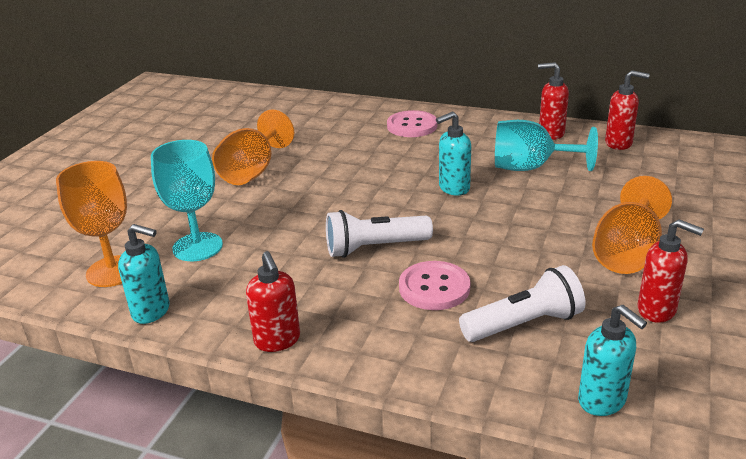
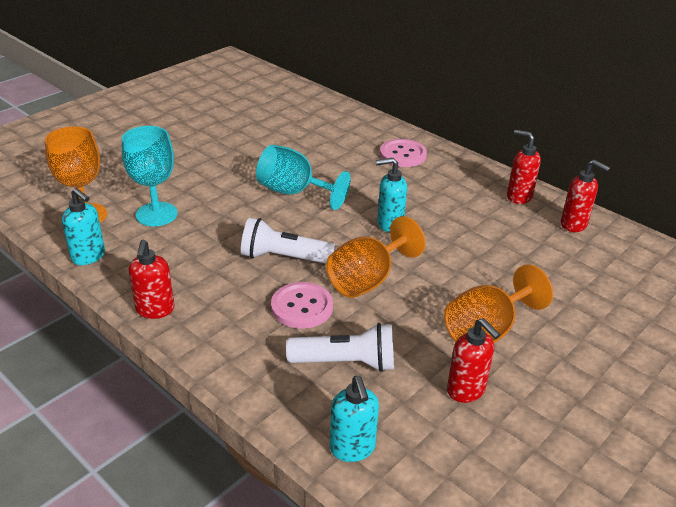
camera: 20 degrees right, 5 degrees up
orange goblet [212,109,294,185] -> orange goblet moved to [326,216,426,298]
turquoise goblet [495,120,598,171] -> turquoise goblet moved to [256,145,351,210]

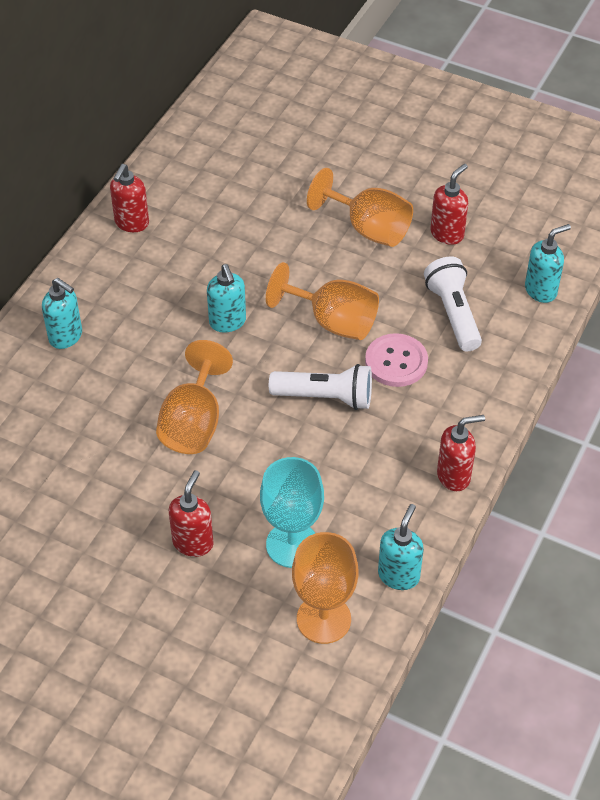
camera: 105 degrees left, 15 degrees up
white flashlight [241,218,335,264] -> white flashlight turned 75 degrees counterclockwise [269,364,372,410]
turquoise goblet [256,145,351,210] -> orange goblet [156,340,233,454]
pink button [380,139,427,167] -> turquoise soap dispenser [42,278,82,349]
red soap dispenser [561,160,610,232] -> red soap dispenser moved to [169,470,213,557]

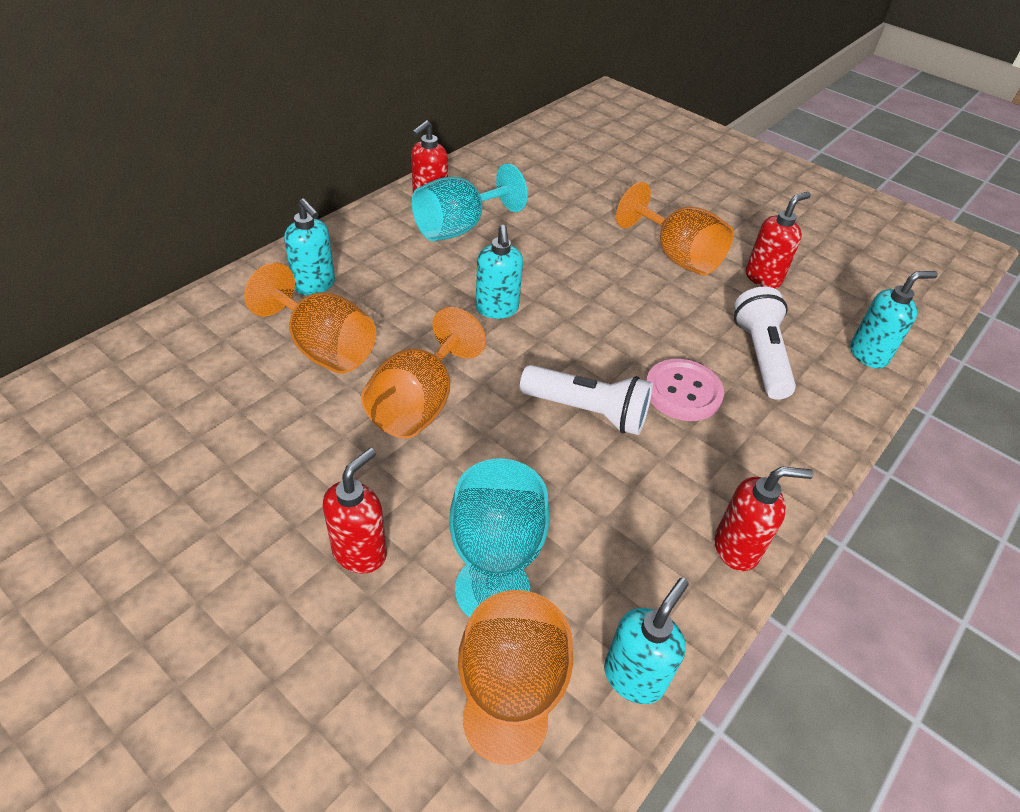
camera: 10 degrees right, 5 degrees down
orange goblet [266,262,379,340] -> orange goblet moved to [244,262,376,374]
none -> turquoise goblet [412,163,528,241]

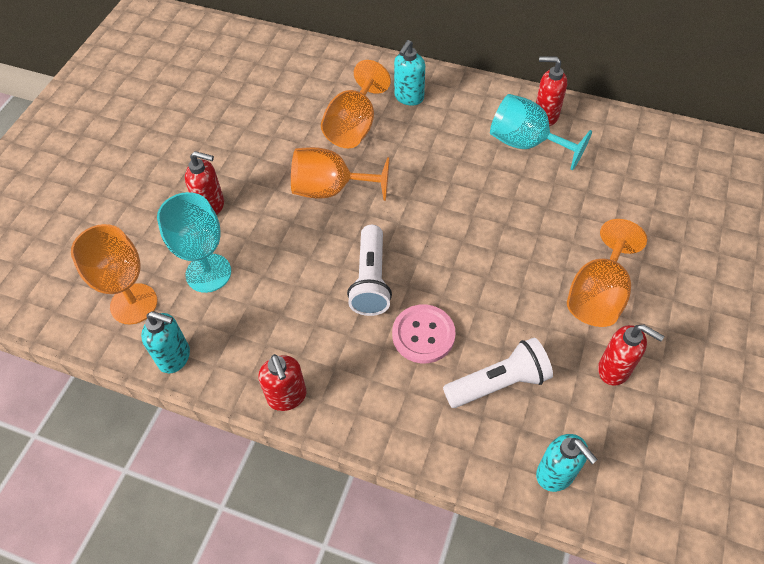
camera: 75 degrees right, 10 degrees up
turquoise soap dispenser [475,225,523,319] -> none

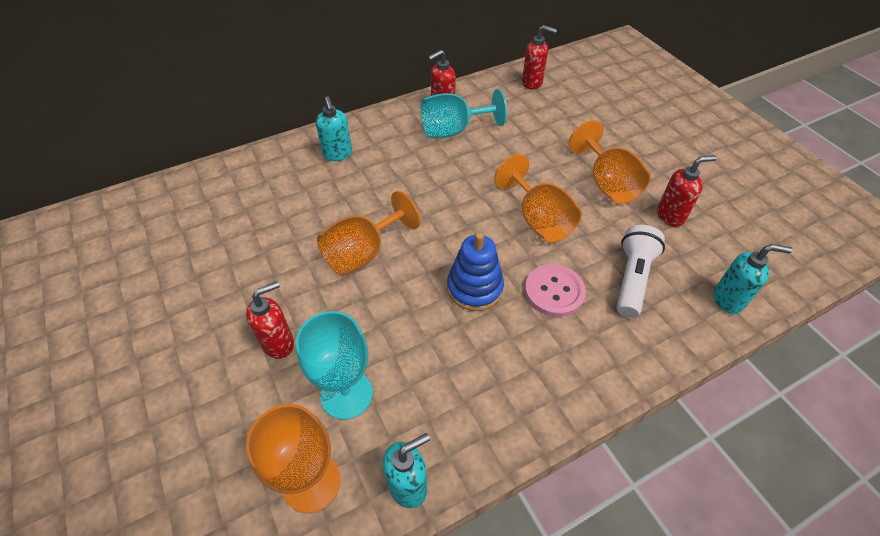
camera: 50 degrees left, 5 degrees down
red soap dispenser [258,354,307,411] -> red soap dispenser moved to [522,25,557,90]
orange goblet [321,60,391,148] -> orange goblet moved to [494,154,582,243]
white flashlight [347,225,392,316] -> blue stacking toy [447,232,504,311]

